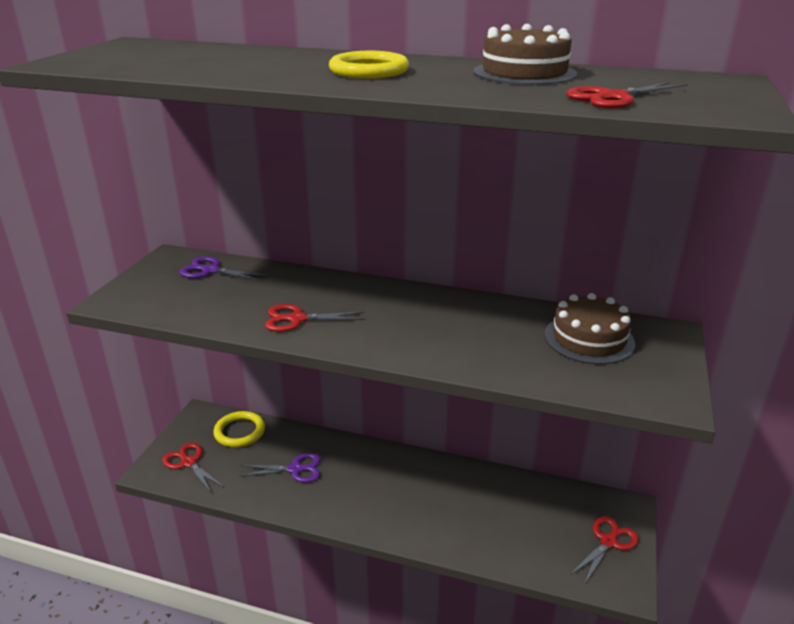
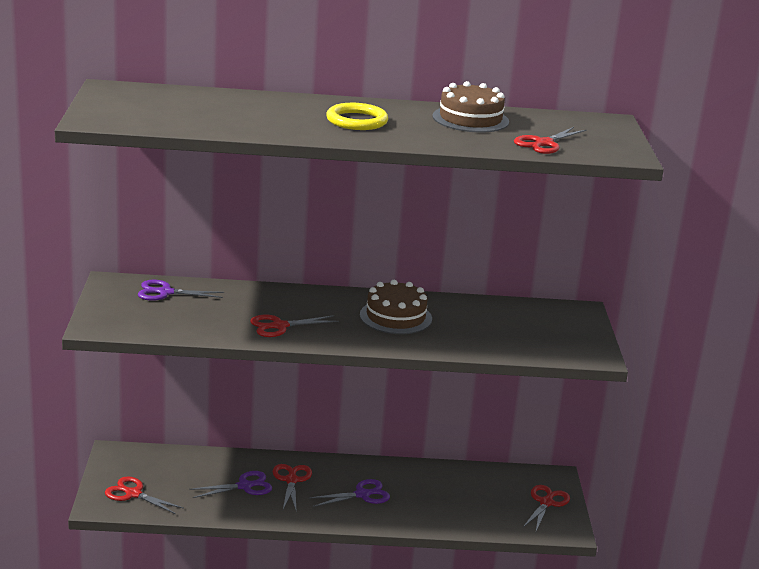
camera: 20 degrees left, 5 degrees down
yellow ring [213,411,265,447] -> none
brown cake [545,293,635,364] -> brown cake moved to [360,280,432,334]
none -> red scissors [272,464,312,510]
none -> purple scissors [309,479,390,507]

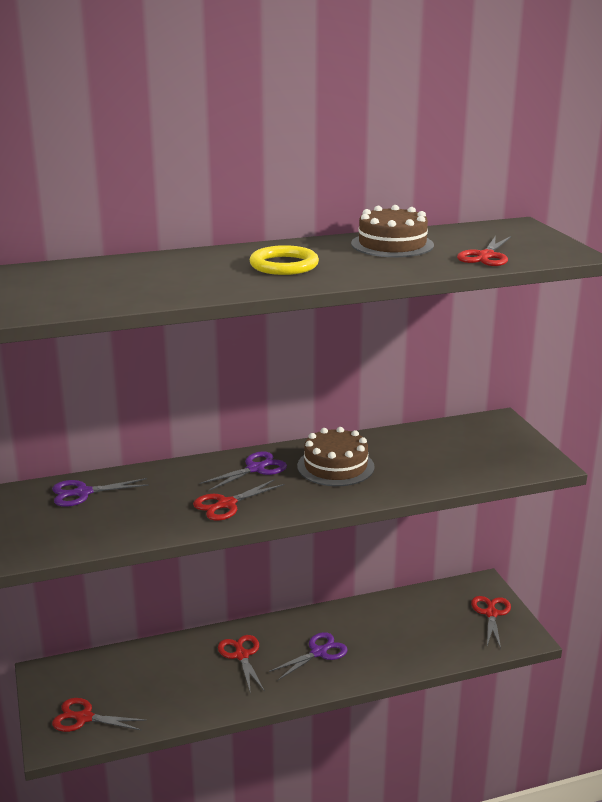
camera: 15 degrees left, 0 degrees up
purple scissors [189,471,272,498] -> purple scissors moved to [200,451,287,491]

